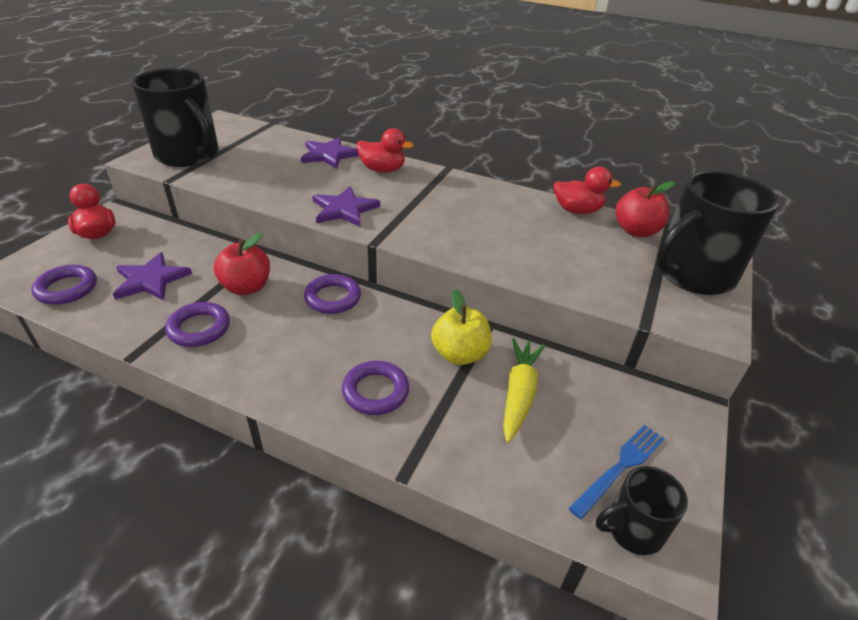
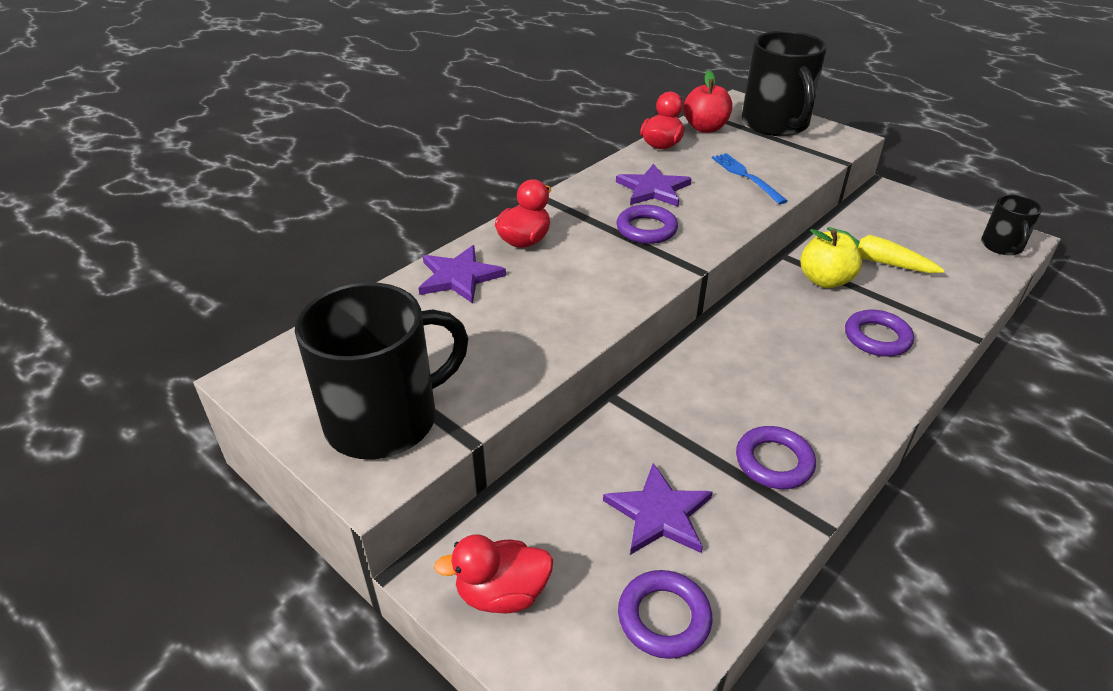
camera: 70 degrees left, 0 degrees up
red apple [214,232,270,295] -> none
purple ring [304,274,361,314] -> purple ring moved to [616,205,678,244]
purple star [312,186,380,227] -> purple star moved to [616,164,692,207]
blue fork [569,425,665,520] -> blue fork moved to [712,153,788,204]

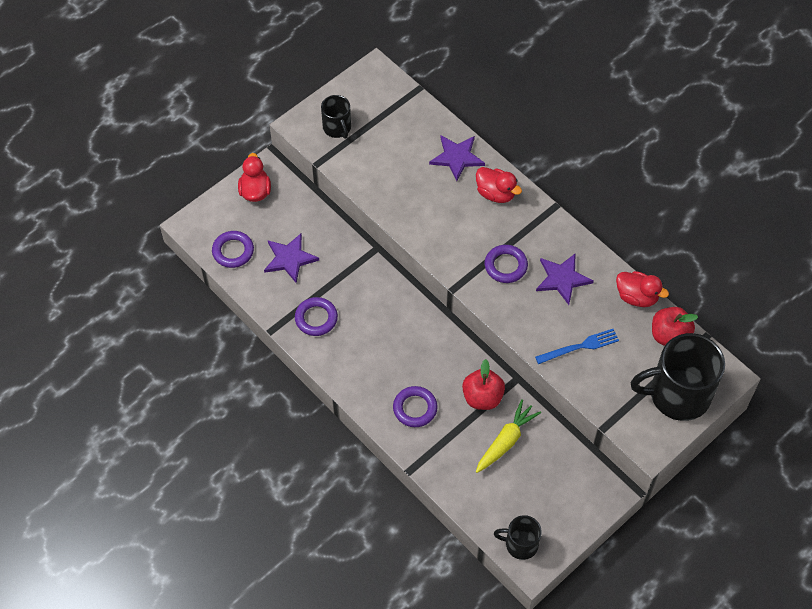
camera: 95 degrees right, 20 degrees up
black mug [295,282,469,459] -> black mug [321,95,351,139], size x0.52
yellow apple [800,229,862,288] -> red apple [462,359,505,410]

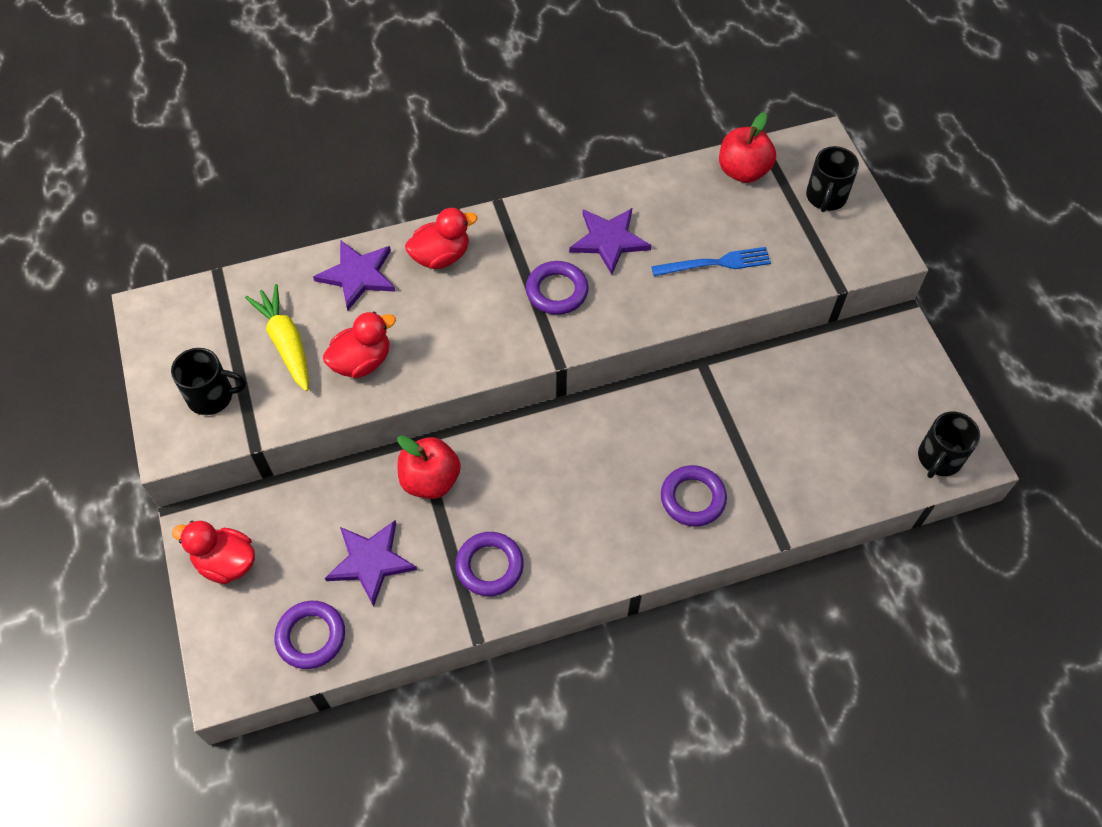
camera: 65 degrees left, 0 degrees up
red apple [462,359,505,410] -> red apple moved to [397,435,461,499]
yellow carrot [476,399,541,473] -> yellow carrot moved to [245,284,308,391]
blue fork [535,329,619,364] -> blue fork turned 75 degrees clockwise [651,247,771,276]
red duck [616,271,669,307] -> red duck moved to [323,312,396,378]
black mug [631,333,725,421] -> black mug [806,146,859,212], size x0.52

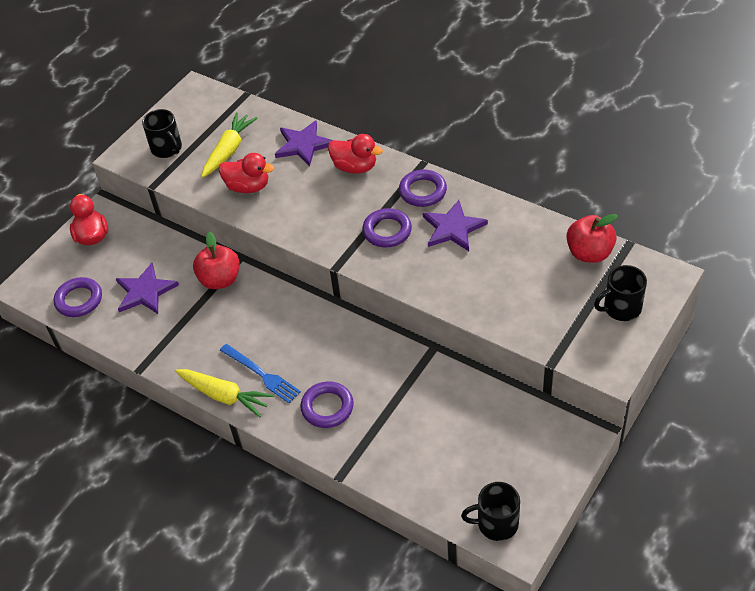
camera: 55 degrees right, 10 degrees down
purple ring [456,532,524,596] -> purple ring moved to [399,170,447,207]
blue fork [651,247,771,276] -> blue fork moved to [220,344,301,403]
none -> yellow carrot [175,369,274,417]

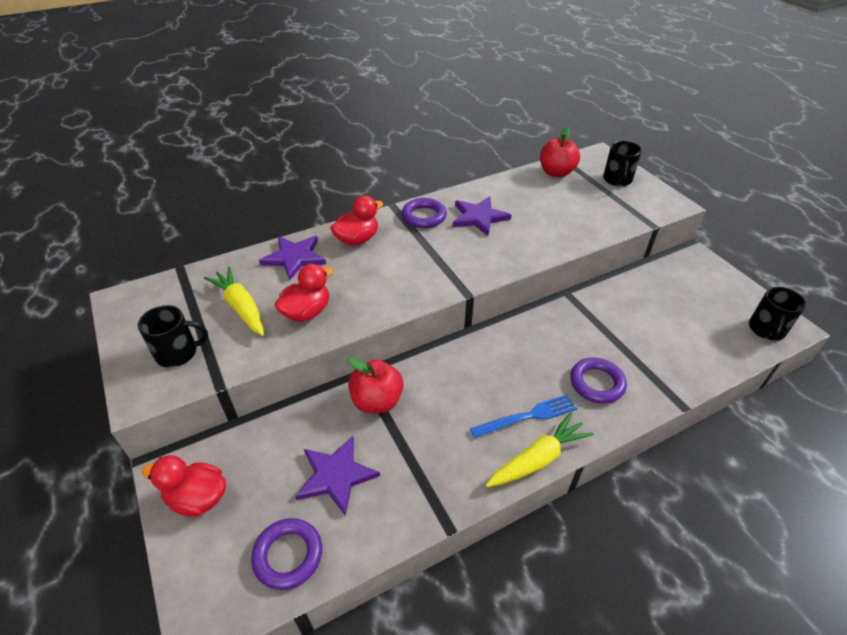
camera: 65 degrees left, 5 degrees down
purple ring [362,208,412,247] -> none

